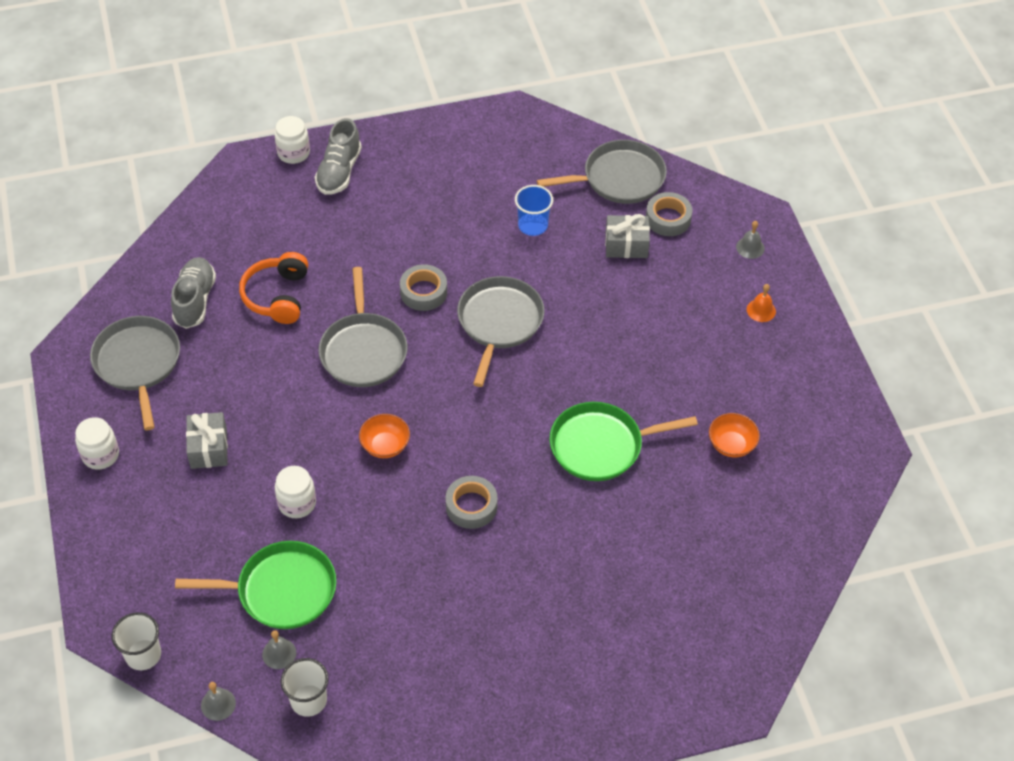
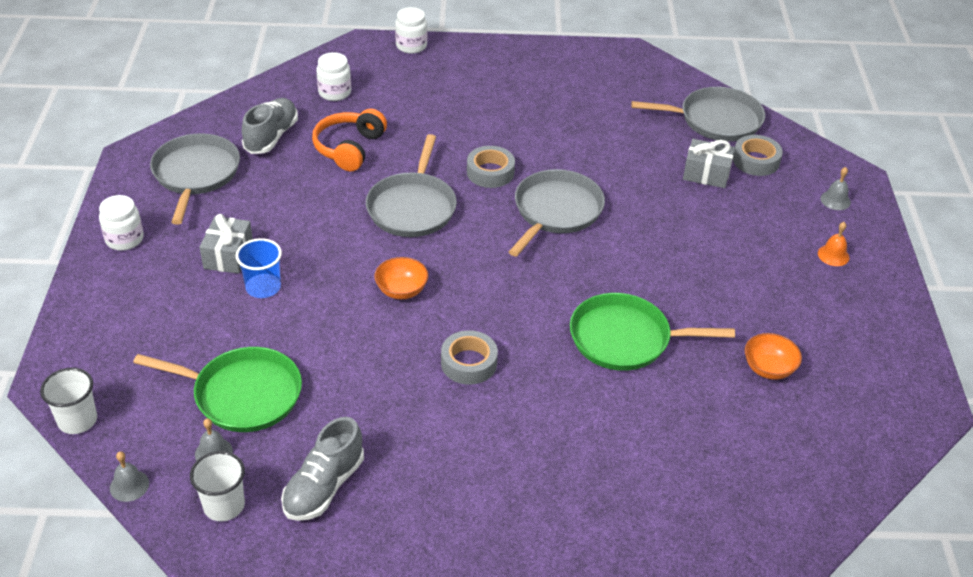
camera: 15 degrees right, 10 degrees down
white jar [275,466,316,518] -> white jar moved to [316,52,351,101]
grey shoe [315,118,362,195] -> grey shoe moved to [281,417,364,521]
blue cup [515,185,553,236] -> blue cup moved to [236,238,282,298]

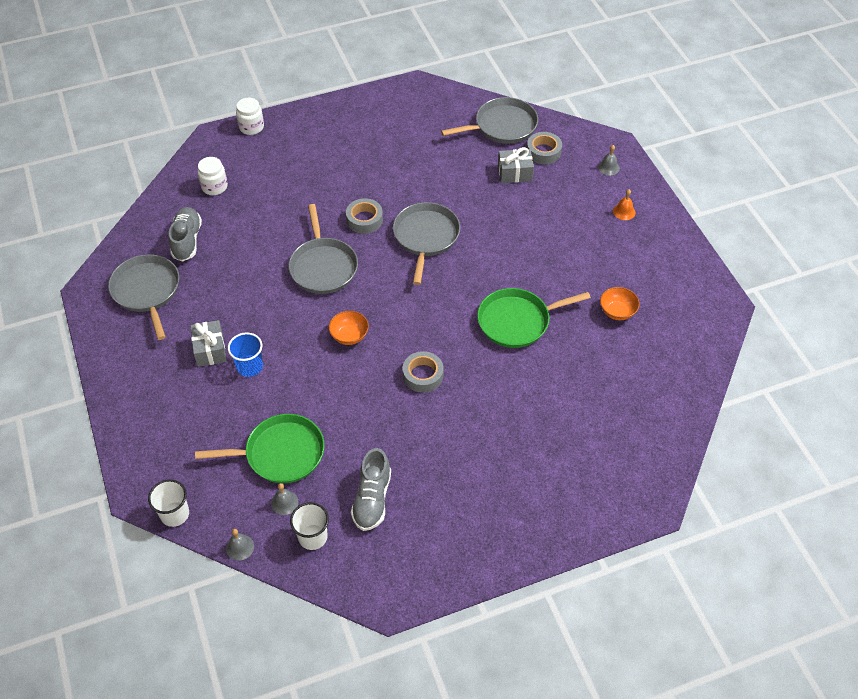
camera: 20 degrees left, 10 degrees up
white jar [99,195,144,251] -> none
orange headphones [312,108,387,171] -> none

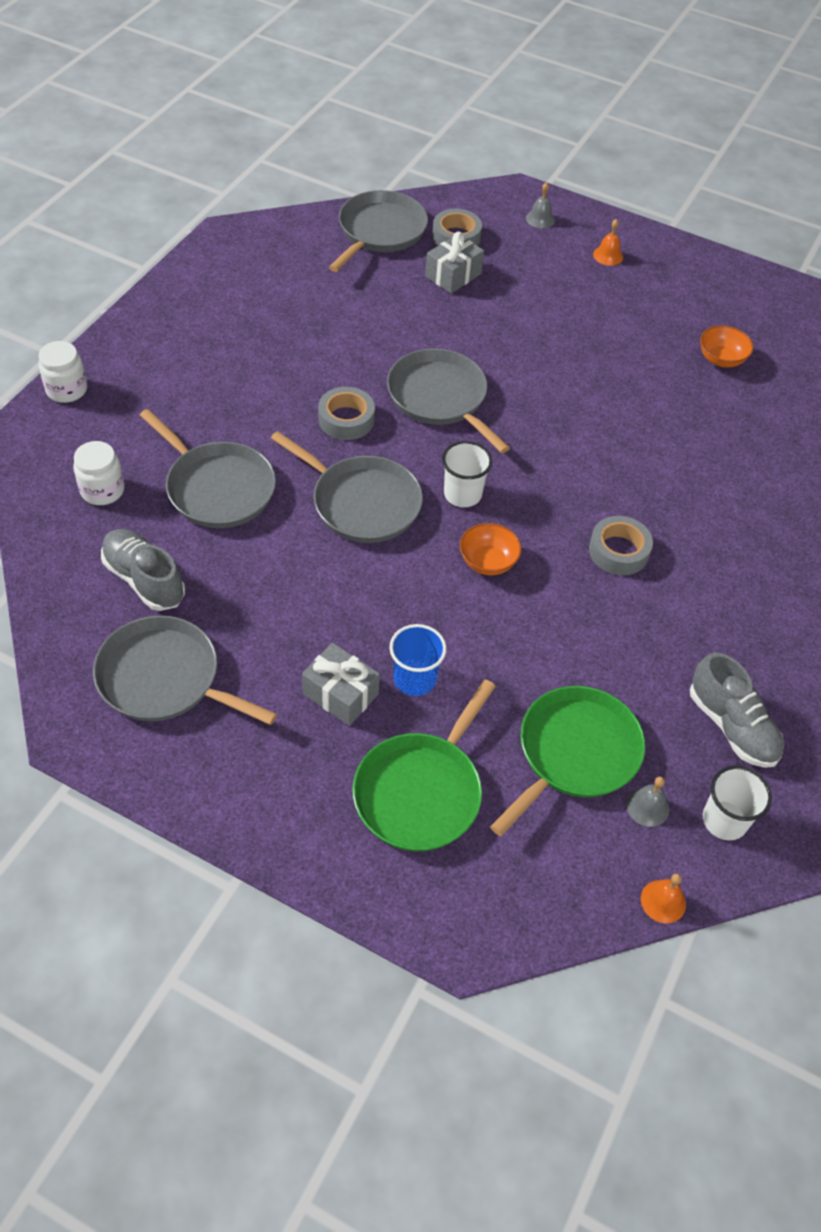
camera: 45 degrees left, 0 degrees up
white cup [148,479,189,527] -> white cup moved to [442,441,492,507]
grey bell [226,529,254,561] -> orange bell [641,873,686,924]
green pan [477,288,591,348] -> green pan moved to [353,679,496,851]
none -> grey pan [140,409,276,528]

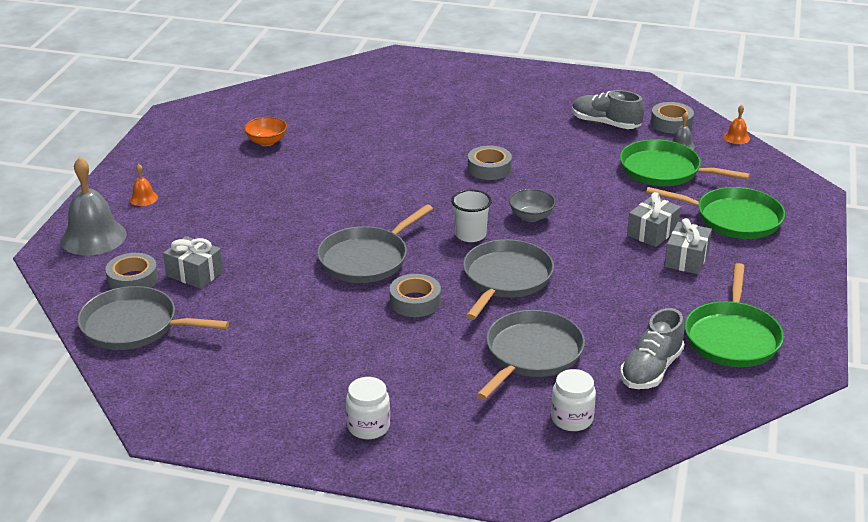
camera: 100 degrees left, 20 degrees down
white jar [39,341,87,403] -> white jar moved to [346,377,390,439]
grey pan [93,615,277,725] -> green pan [685,263,784,367]
blue cup [389,624,447,696] -> grey gift [627,192,681,247]
orange bowl [460,523,522,575] -> grey bowl [509,189,556,222]
grey bell [526,182,555,228] -> grey bell [60,157,127,256], size x2.20
grey shoe [690,653,784,768] -> grey shoe turned 105 degrees counterclockwise [572,90,644,129]
white cup [703,766,772,840] -> grey tape [651,102,694,134]

